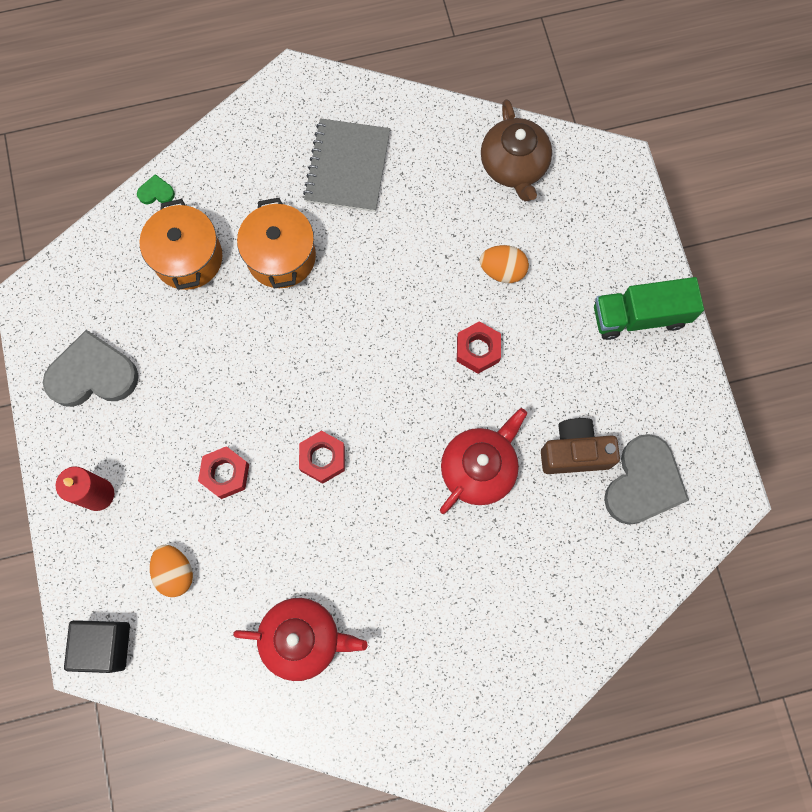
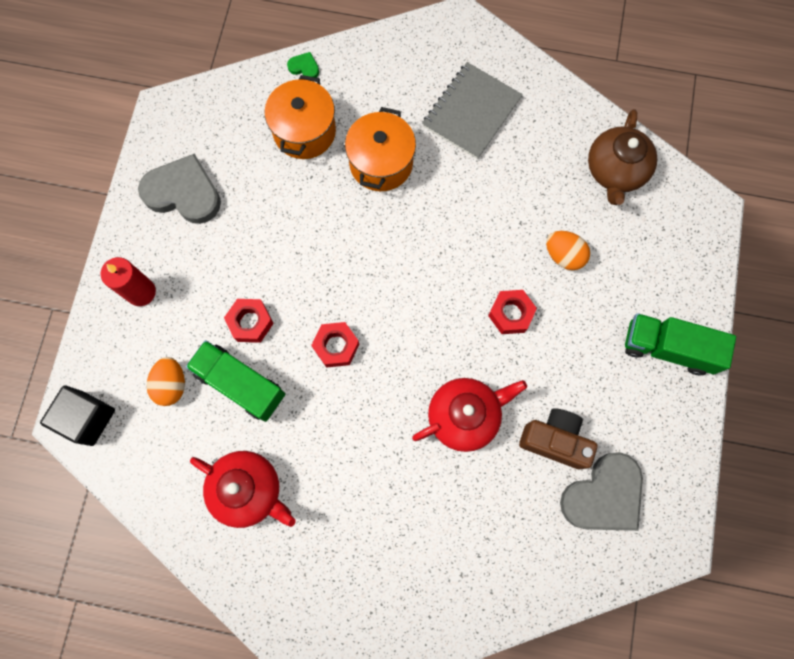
camera: 25 degrees right, 0 degrees up
none -> green truck [186,340,285,422]

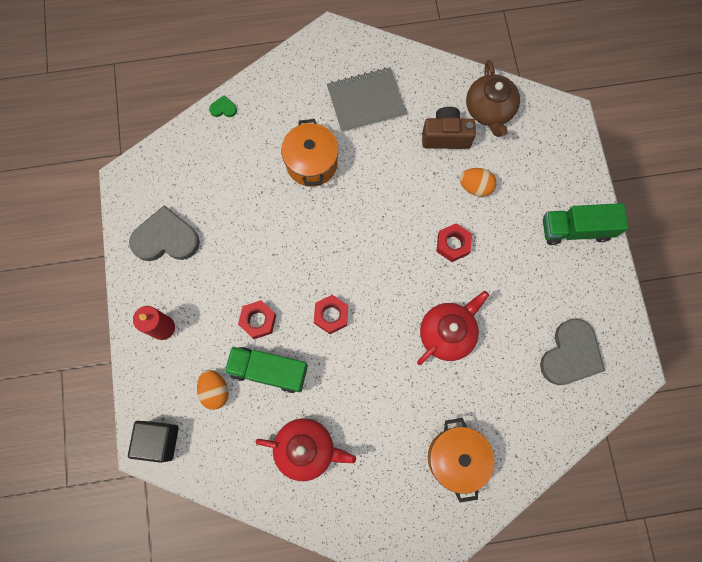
camera: 20 degrees left, 0 degrees up
orange pot [265,75,336,159] -> orange pot moved to [428,418,495,502]
grey notebook [422,62,523,159] -> grey notebook turned 60 degrees clockwise [327,67,406,132]
brown camera [519,408,598,469] -> brown camera moved to [422,107,476,149]

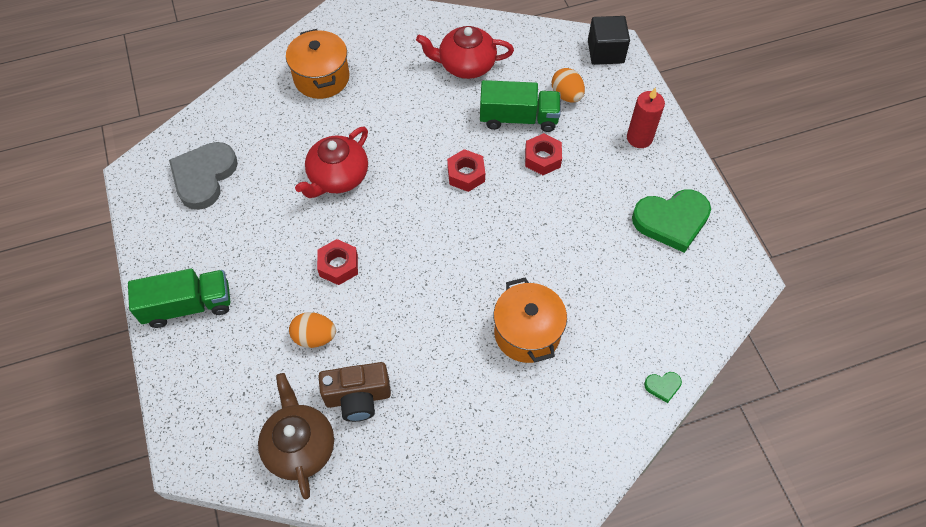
camera: 170 degrees right, 15 degrees down
grey heart [129,205,200,261] -> green heart [632,190,711,253]
grey notebook [327,67,406,132] -> none

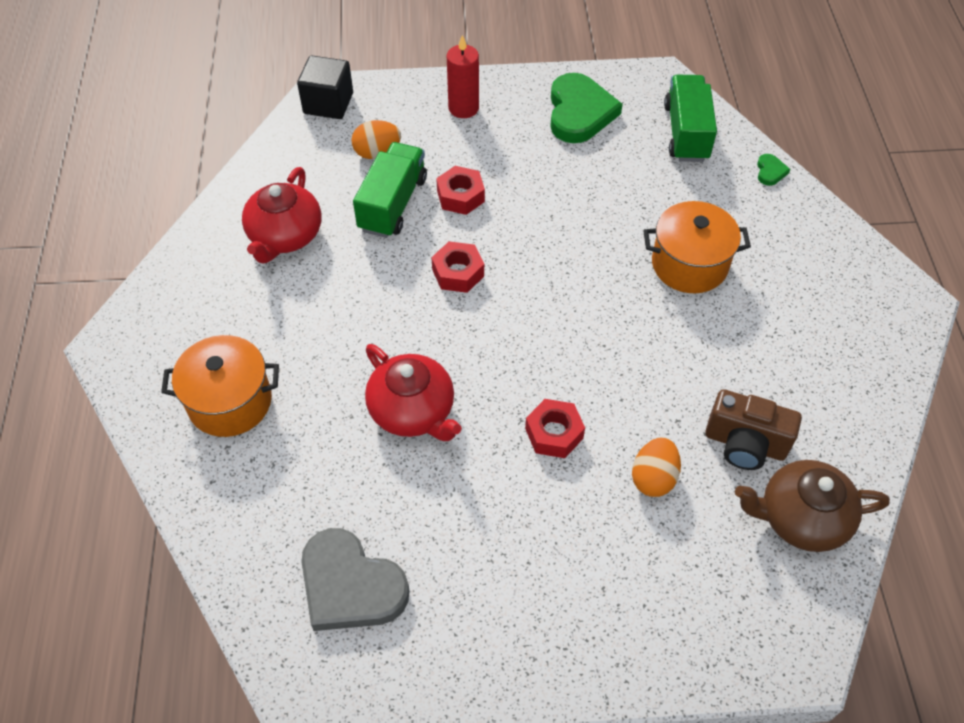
camera: 75 degrees left, 5 degrees down
green truck [128,269,230,328] -> green truck moved to [664,75,717,162]
brown camera [318,362,391,422] -> brown camera turned 105 degrees clockwise [705,389,802,470]

